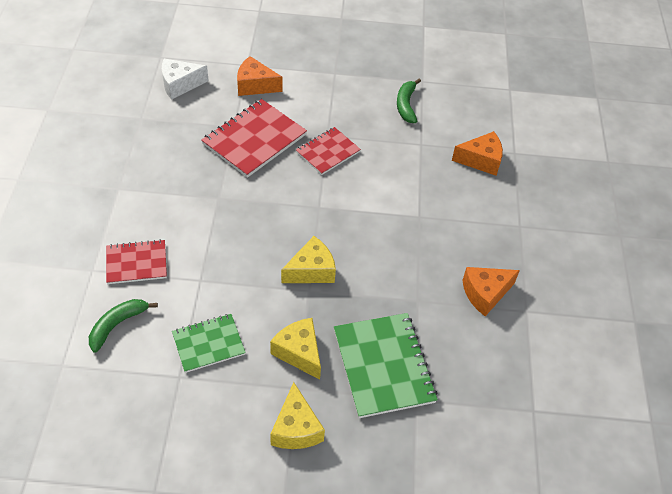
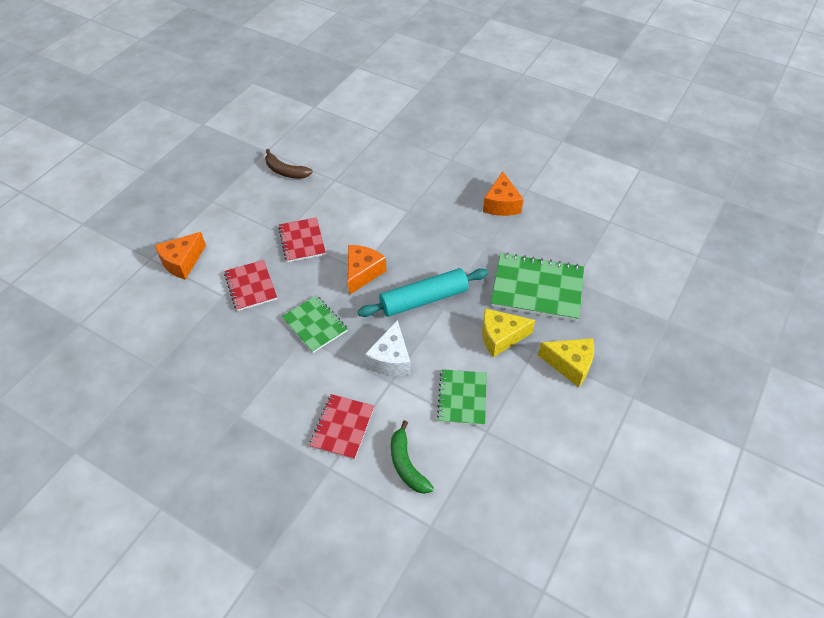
camera: 60 degrees left, 0 degrees up
white cheese [162,59,209,100] -> white cheese moved to [365,320,410,376]
red notebook [201,99,307,178] -> red notebook [224,260,277,311], size x0.61
yellow cheese [281,236,336,283] -> turquoise rolling pin [357,268,488,317]
green banana [397,79,421,123] -> brown banana [265,149,313,179]
orange cheese [452,131,503,176] -> orange cheese moved to [348,245,387,295]
none -> green notebook [282,295,348,353]

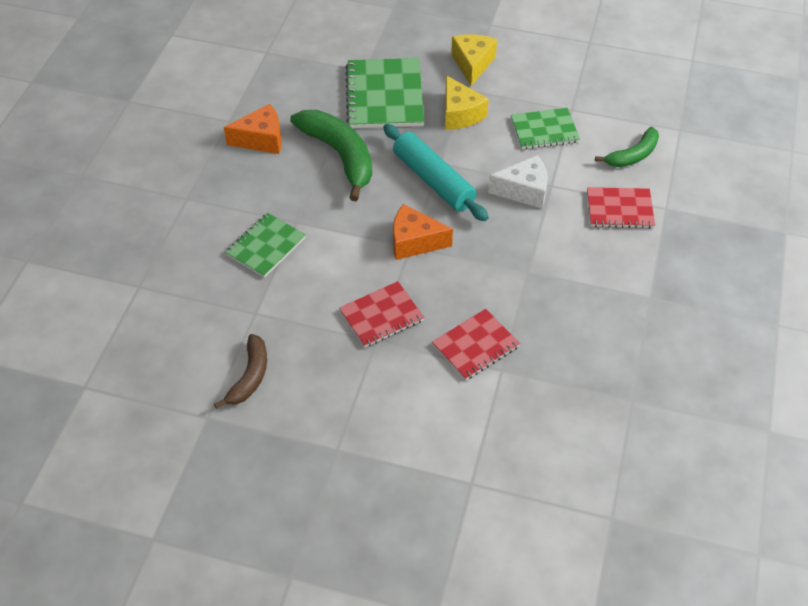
camera: 105 degrees left, 0 degrees up
orange cheese [154,232,206,280] -> none
green notebook [282,295,348,353] -> green notebook moved to [225,213,306,278]
none -> green banana [290,110,372,201]

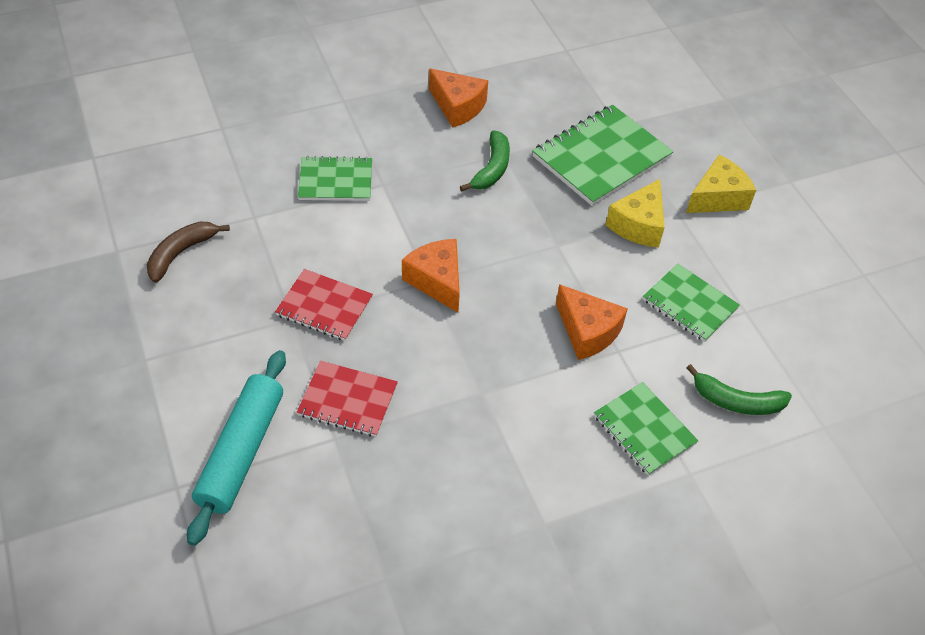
camera: 50 degrees right, 0 degrees up
brown banana [214,334,267,409] -> brown banana turned 150 degrees clockwise [147,222,230,283]
green banana [290,110,372,201] -> green banana [460,130,510,191], size x0.59
turquoise rolling pin [383,124,489,221] -> turquoise rolling pin moved to [187,350,286,546]
white cheese [488,155,548,209] -> orange cheese [556,284,628,360]
red notebook [587,187,655,228] -> green notebook [594,382,698,476]

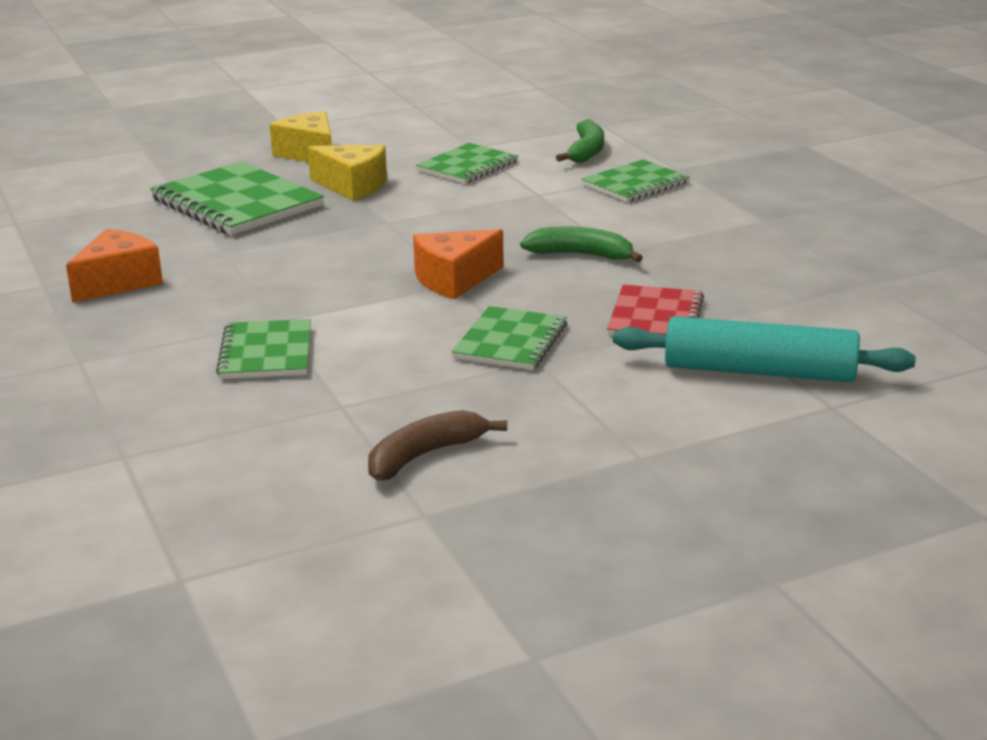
camera: 90 degrees left, 25 degrees down
brown banana [147,222,230,283] -> brown banana turned 105 degrees clockwise [368,410,507,481]
red notebook [275,269,373,341] -> green notebook [451,306,567,370]
green banana [460,130,510,191] -> green banana moved to [520,227,643,262]
orange cheese [556,284,628,360] -> none

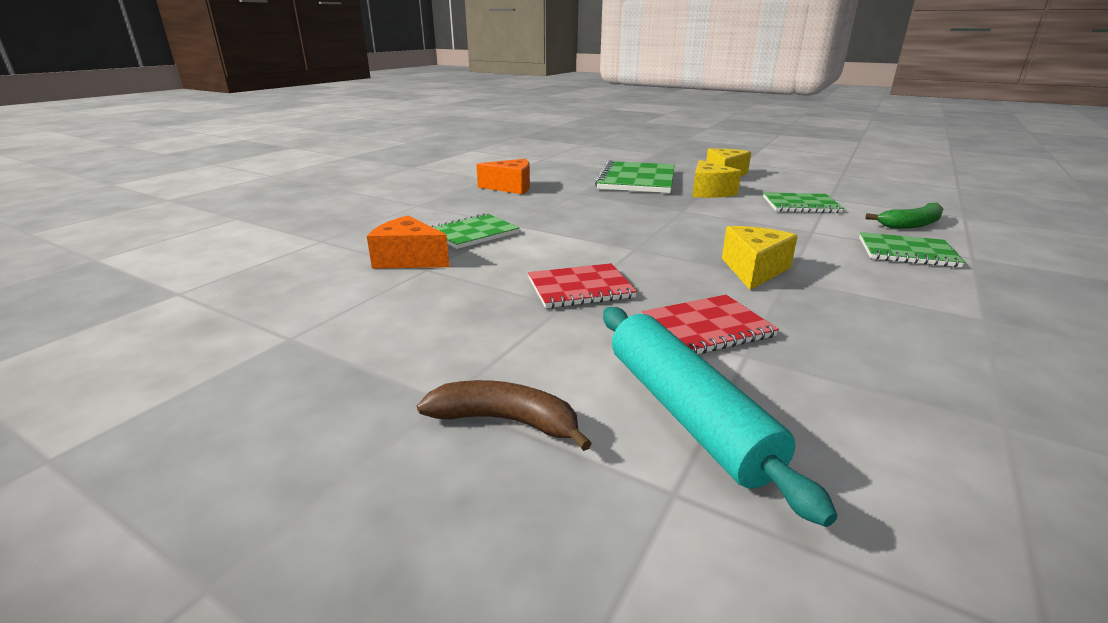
camera: 55 degrees right, 0 degrees up
brown banana [368,410,507,481] -> brown banana moved to [417,380,592,451]
orange cheese [413,229,504,299] -> orange cheese moved to [367,215,450,269]
green notebook [451,306,567,370] -> red notebook [528,263,637,308]
green banana [520,227,643,262] -> yellow cheese [722,226,798,290]

